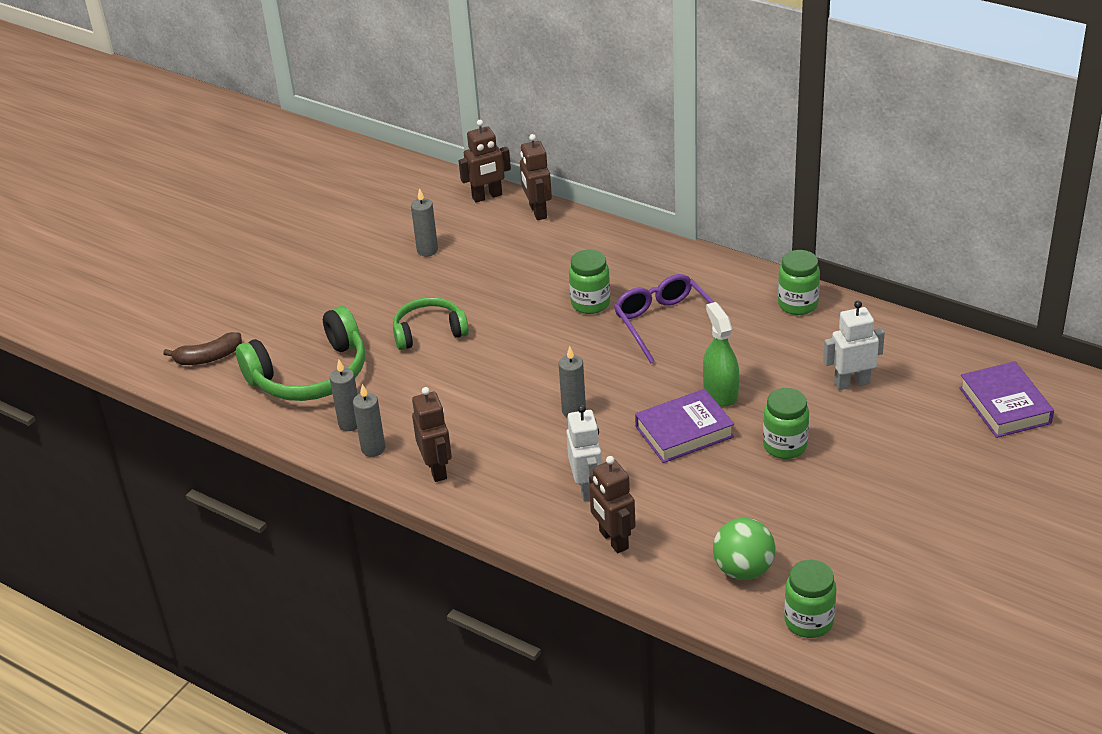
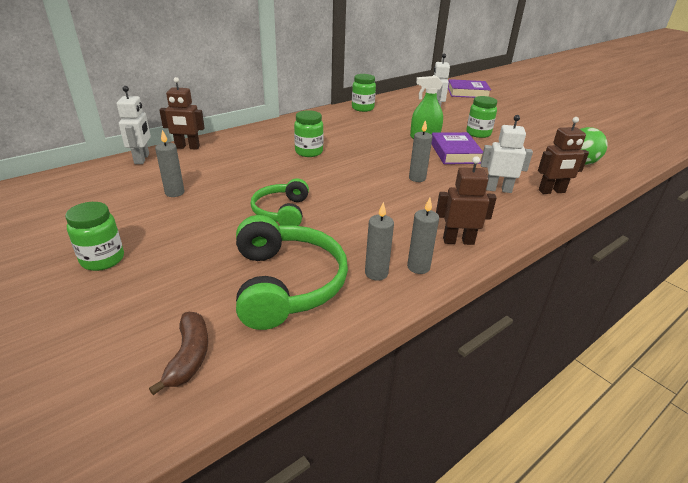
camera: 75 degrees left, 5 degrees down
brown robot [458,120,511,203] -> white robot [117,86,151,164]
purple glasses [614,274,714,363] -> none
green jar [784,560,836,638] -> green jar moved to [65,202,124,271]

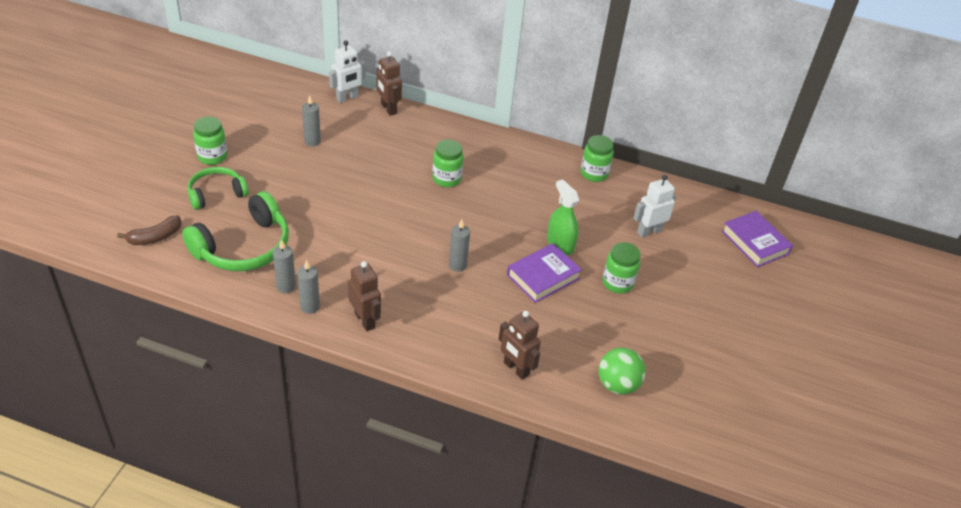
camera: 55 degrees right, 10 degrees up
green headphones [251,178,309,226] -> green headphones moved to [188,167,249,210]
white robot [481,115,533,193] -> none

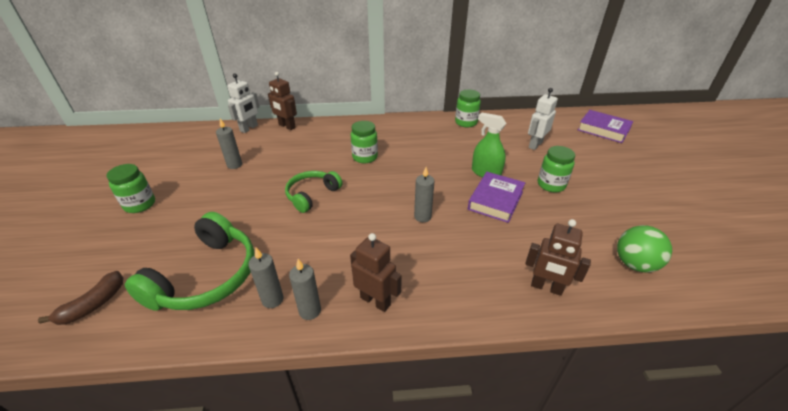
camera: 20 degrees left, 5 degrees down
green headphones [188,167,249,210] -> green headphones moved to [285,171,342,213]

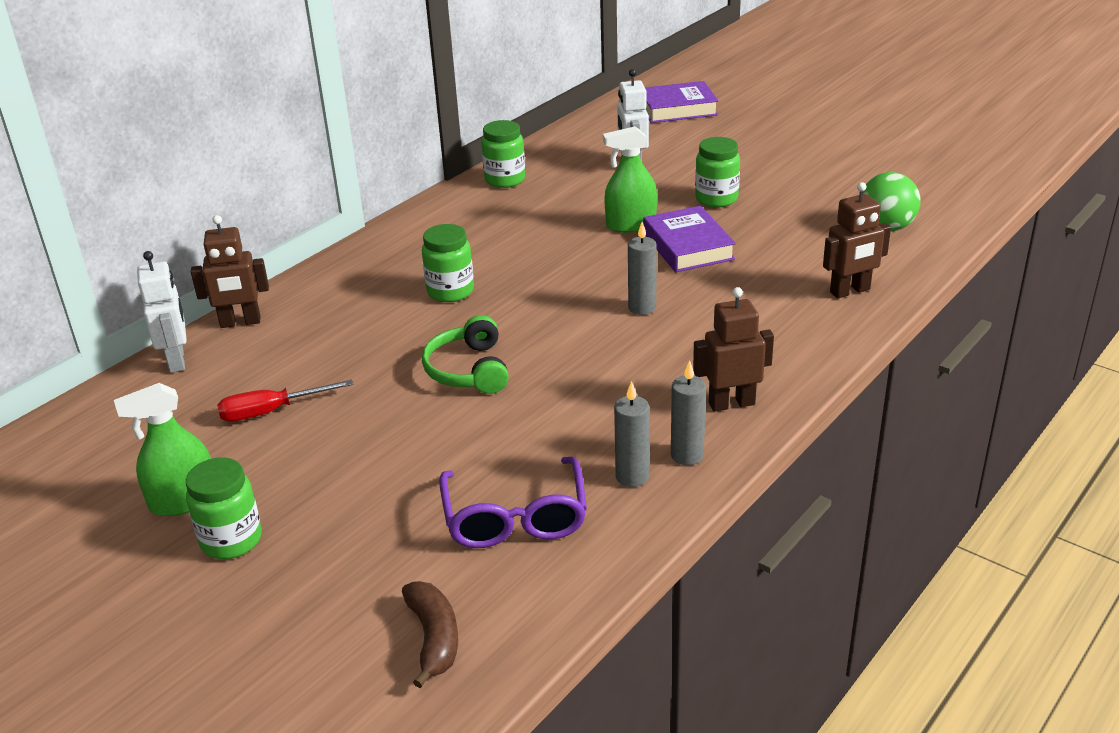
camera: 45 degrees left, 5 degrees down
green headphones [125,212,255,311] -> purple glasses [439,456,587,548]
grey candle [216,119,242,169] -> red screwdriver [217,380,353,422]
none -> green spray bottle [114,383,211,516]

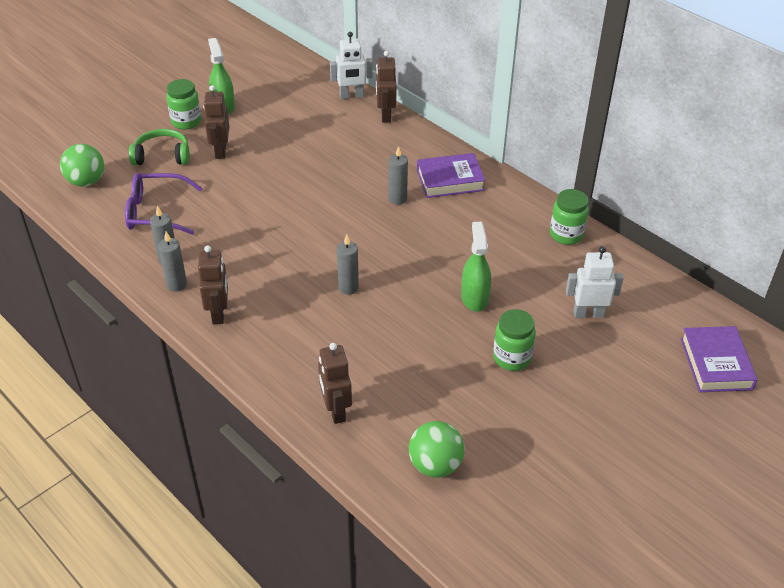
camera: 95 degrees right, 10 degrees up
red screwdriver [217,380,353,422] -> none
brown banana [402,581,458,688] -> green ball [60,144,104,187]
green jar [422,224,474,302] -> grey candle [388,146,408,205]
green headphones [422,315,509,394] -> green headphones moved to [129,129,190,166]
purple book [643,206,736,272] -> purple book moved to [417,153,486,198]
none -> brown robot [203,85,229,159]

